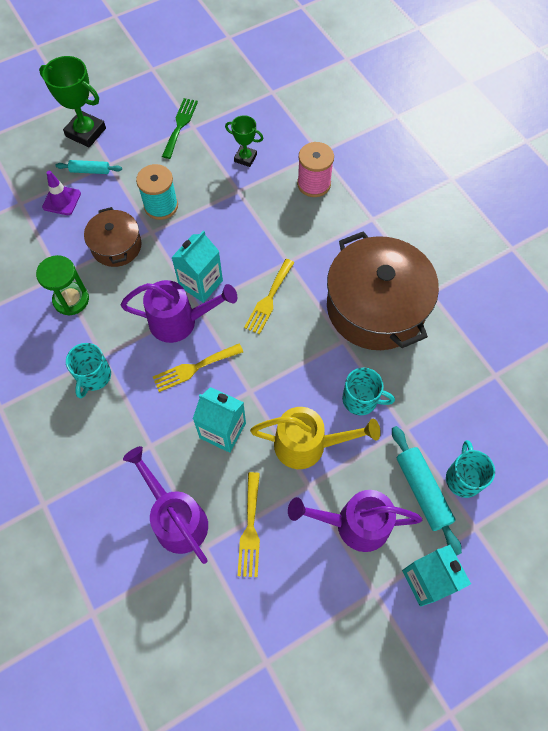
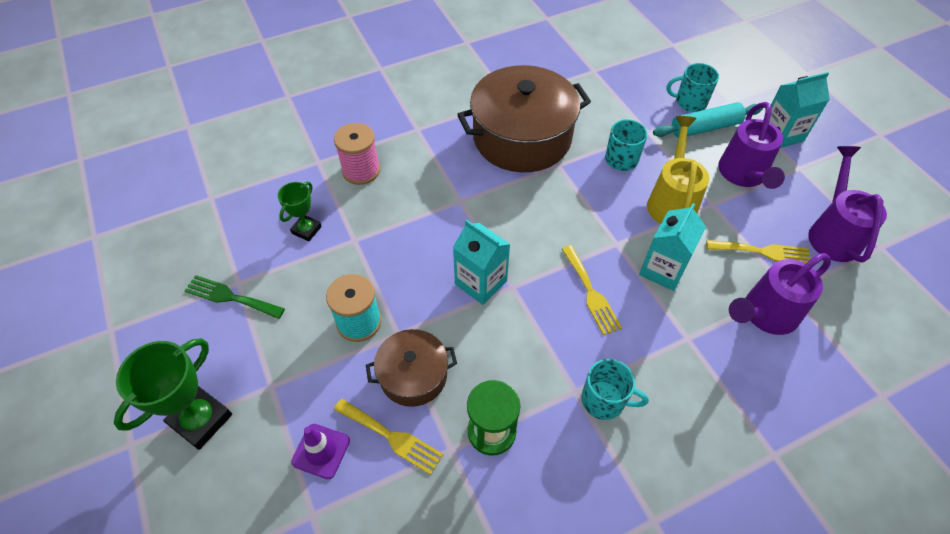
camera: 85 degrees left, 10 degrees down
turquoise rolling pin [56,160,122,174] -> none
purple watering can [120,280,237,343] -> purple watering can moved to [808,146,887,263]
yellow fork [244,259,295,335] -> yellow fork moved to [334,399,443,475]

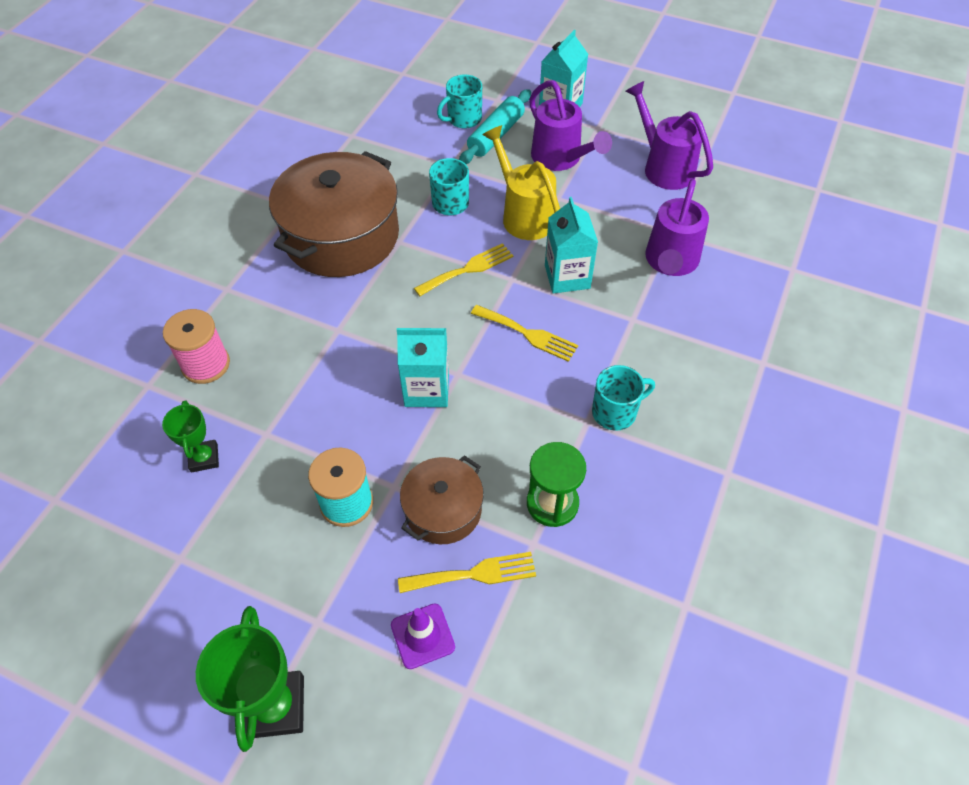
camera: 40 degrees left, 0 degrees up
green fork [184,275,285,319] -> none
yellow fork [706,240,811,264] -> yellow fork moved to [414,243,514,296]

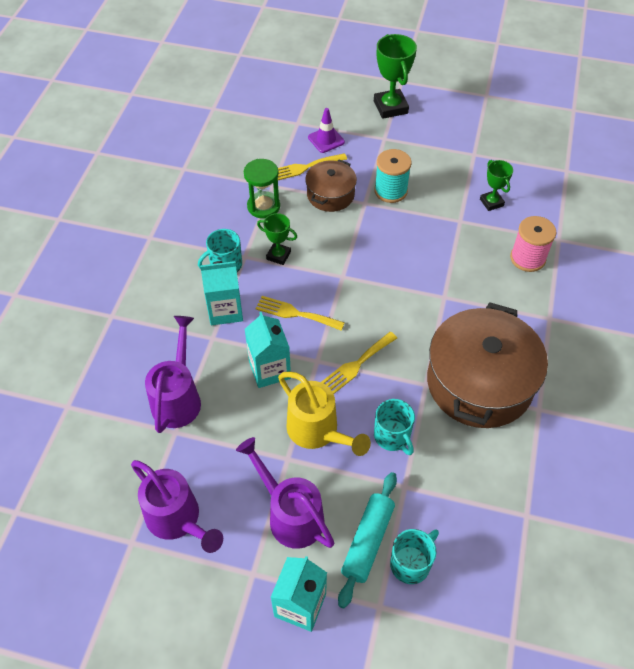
camera: 170 degrees right, 0 degrees up
turquoise carton [397,328,449,407] -> turquoise carton moved to [200,261,243,325]
none -> green trophy [257,213,297,265]

